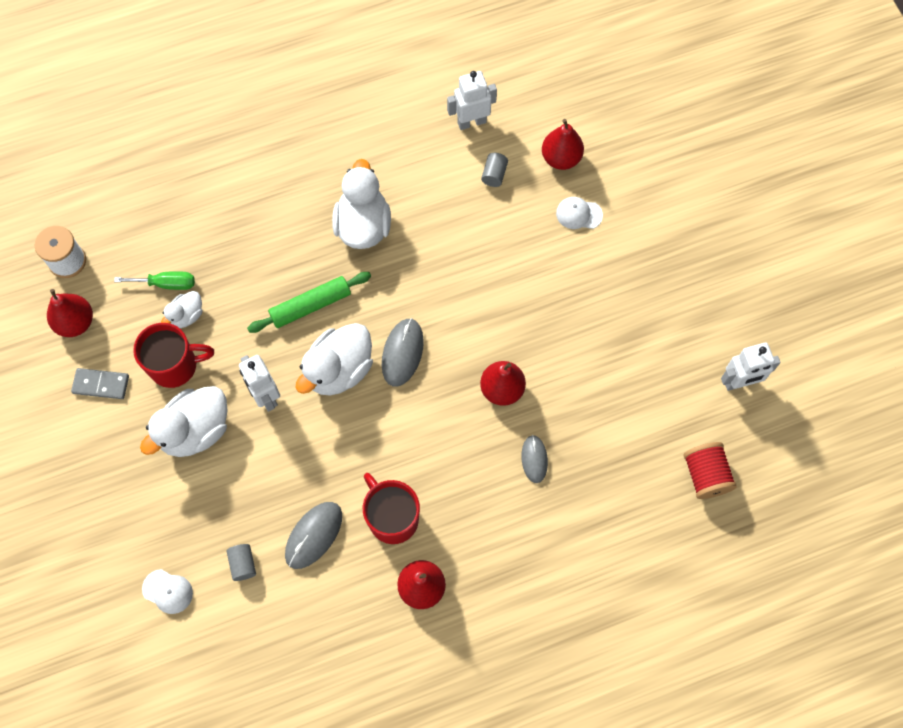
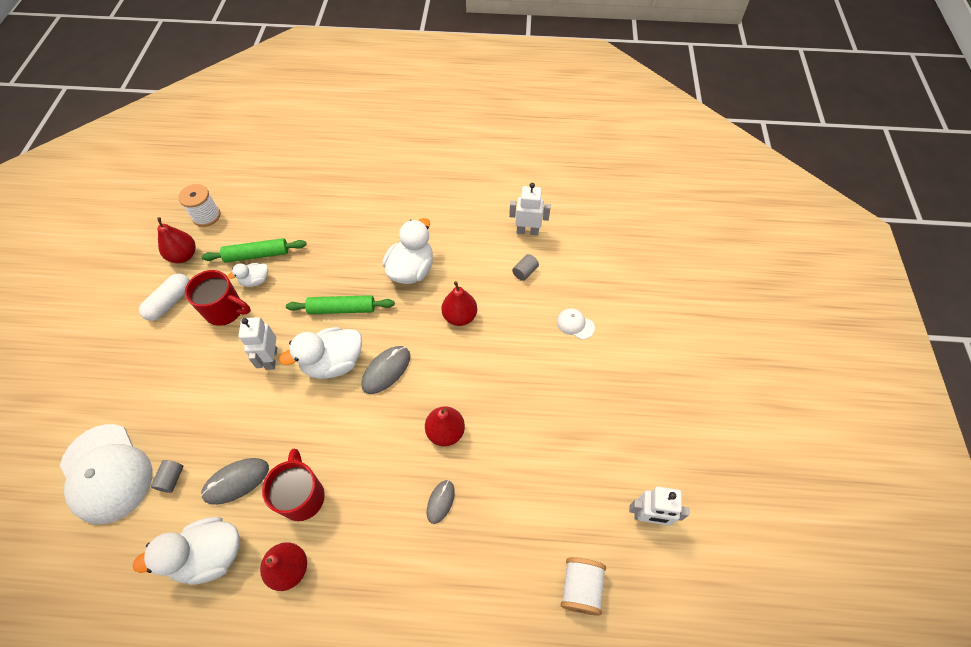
camera: 25 degrees right, 10 degrees down
grey domino [71,368,129,399] -> white capsule [139,273,190,321]
green screwdriver [114,271,195,290] -> green rolling pin [202,238,307,263]
white duck [140,386,228,457] -> white duck moved to [132,517,240,585]
white cap [142,569,193,614] -> white cap [60,424,152,524], size x2.37
red pear [542,119,584,170] -> red pear moved to [442,281,477,326]
red spool [684,442,737,499] -> white spool [561,557,606,616]

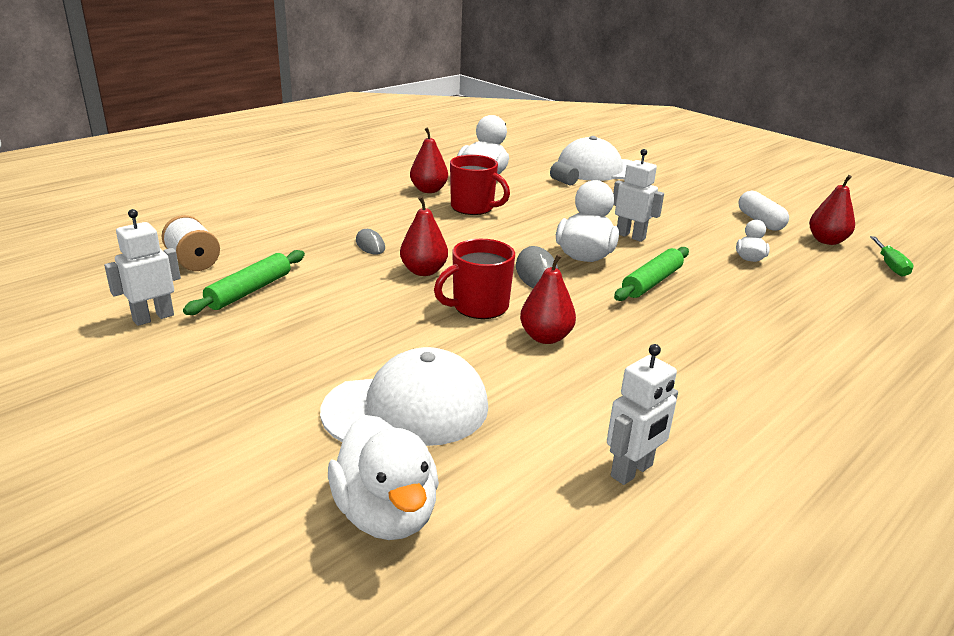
camera: 130 degrees right, 30 degrees down
white spool [178,184,221,227] -> green screwdriver [870,236,914,277]
red mug [185,270,251,326] -> red mug moved to [434,239,515,319]
grey mouse [201,458,269,505] -> none
green rolling pin [202,238,307,263] -> green rolling pin moved to [183,250,305,315]
white duck [382,218,433,284] -> white duck moved to [328,415,439,540]
grey cylinder [512,254,539,281] -> none
white cap [557,308,595,339] -> white cap [320,347,488,446], size x2.37

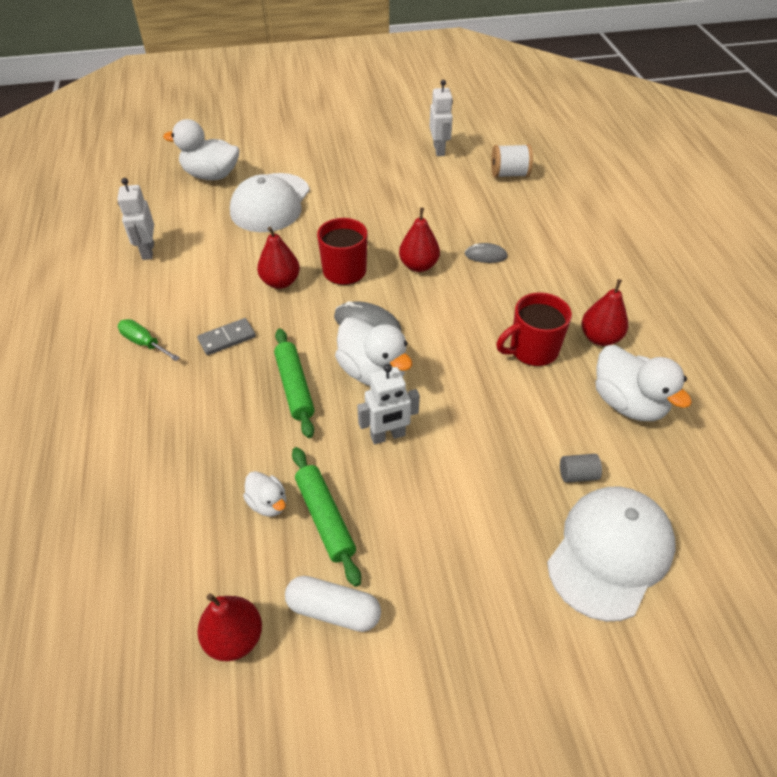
camera: 125 degrees right, 20 degrees up
green rolling pin [183,250,305,315] -> green rolling pin moved to [292,447,361,587]
green screwdriver [870,236,914,277] -> green screwdriver moved to [118,319,180,361]
none -> grey domino [197,318,256,355]

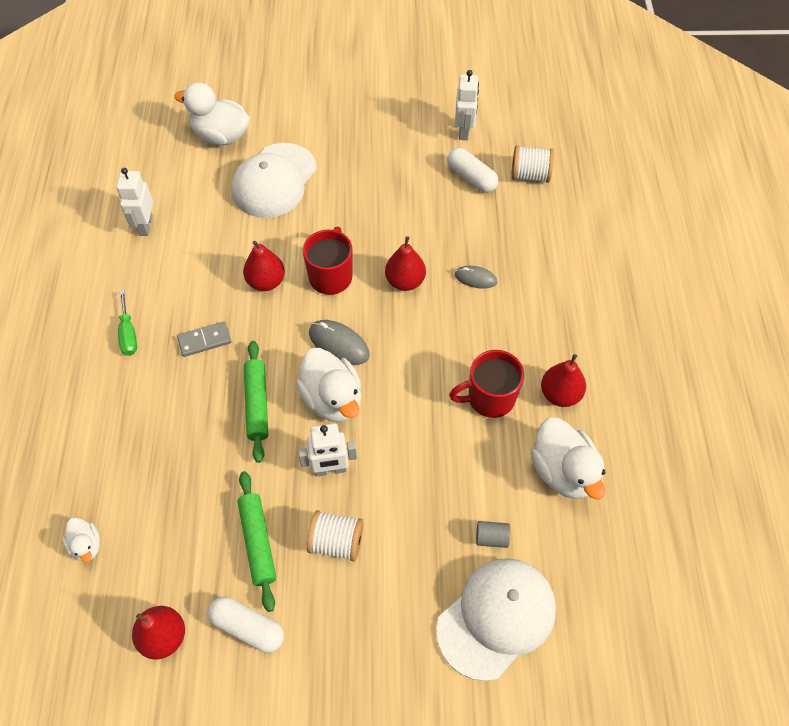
camera: 10 degrees right, 10 degrees up
green screwdriver [118,319,180,361] -> green screwdriver turned 150 degrees counterclockwise [118,290,137,356]
white duck [243,471,286,517] -> white duck moved to [62,517,100,563]
none -> white spool [307,510,364,562]
none -> white capsule [447,148,498,193]

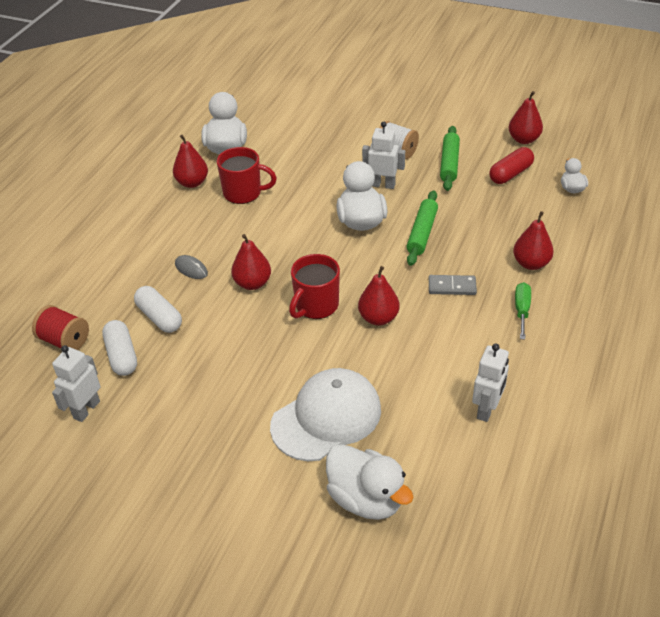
camera: 155 degrees left, 15 degrees down
white capsule [208,597,284,653] -> white capsule moved to [134,286,182,333]
grey mouse [309,320,370,365] -> none
white cap [436,558,556,681] -> none
grey cylinder [476,521,510,548] -> none
white spool [511,145,554,183] -> red spool [32,305,89,350]
none -> red capsule [489,147,534,184]
none -> red pear [513,211,554,270]

